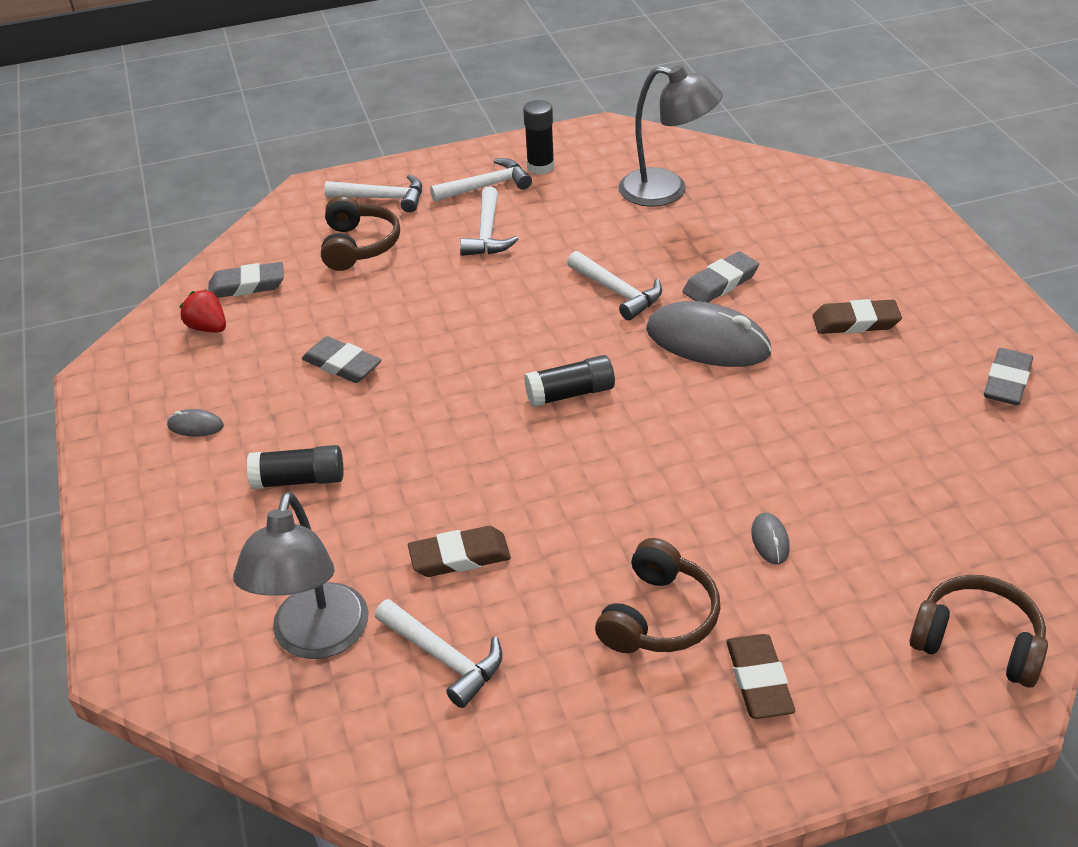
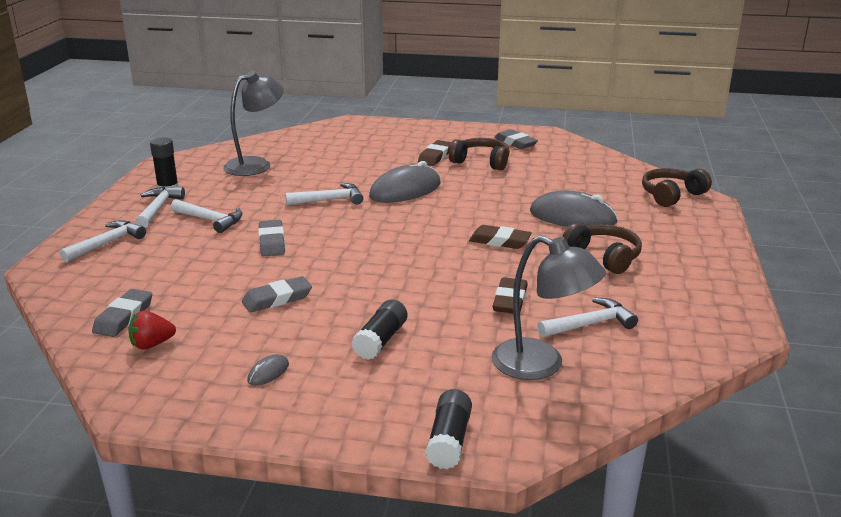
camera: 65 degrees left, 15 degrees down
brown headphones [321,195,400,271] -> brown headphones moved to [449,138,510,170]
black glue stick [524,355,615,407] -> black glue stick moved to [425,389,472,469]
grey eraser [683,251,759,302] -> grey eraser moved to [258,220,285,256]
brown eraser [726,634,795,719] -> brown eraser moved to [469,225,532,249]
grey mouse [751,513,790,564] -> grey mouse [530,190,618,227], size x2.33

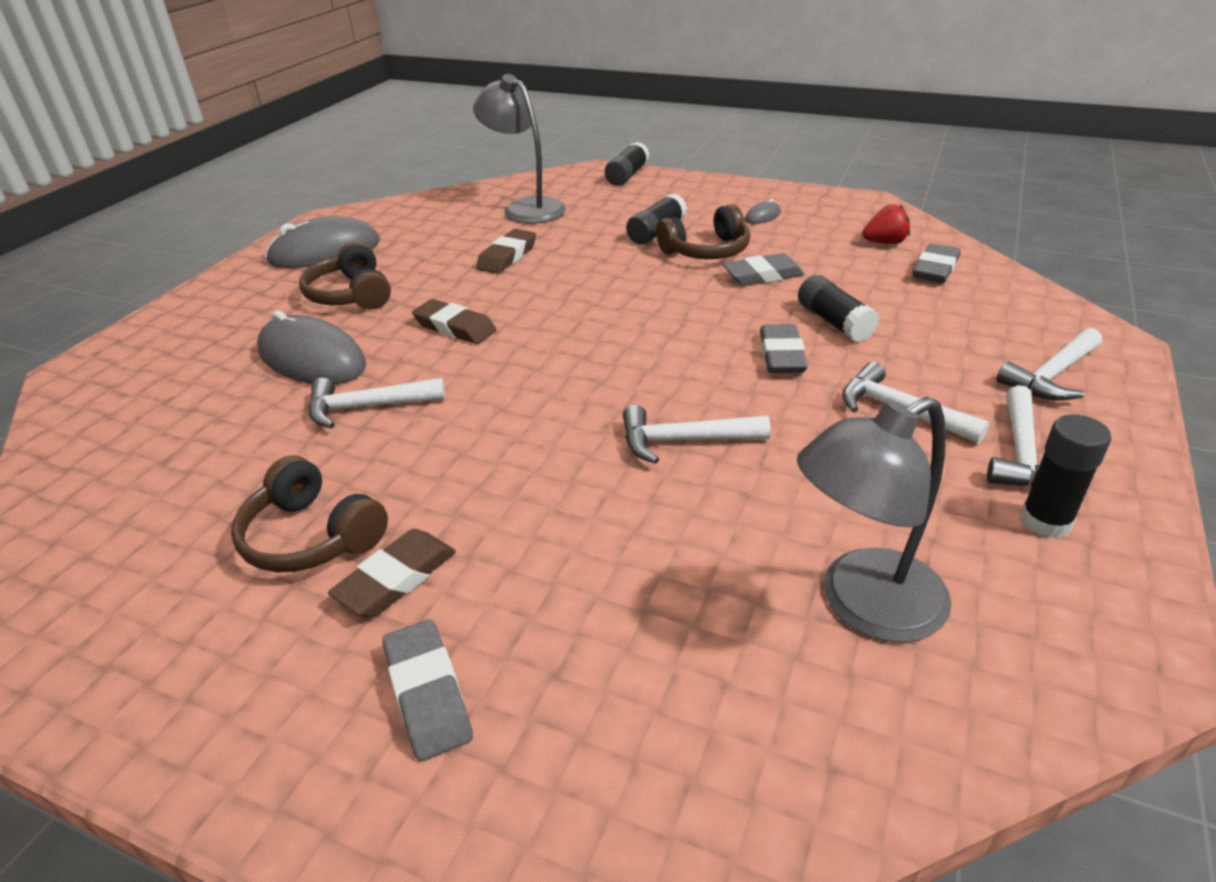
camera: 165 degrees left, 10 degrees up
grey mouse [369,161,441,203] -> grey mouse moved to [265,216,380,268]
grey eraser [494,129,538,149] -> grey eraser moved to [382,619,473,761]
white hammer [537,298,638,338] -> white hammer moved to [309,378,445,429]
brown headphones [642,168,712,207] -> brown headphones moved to [656,204,750,259]
none -> black glue stick [798,275,879,342]

